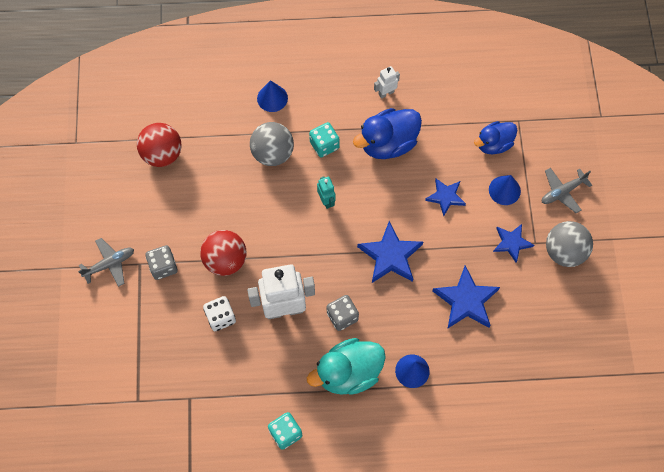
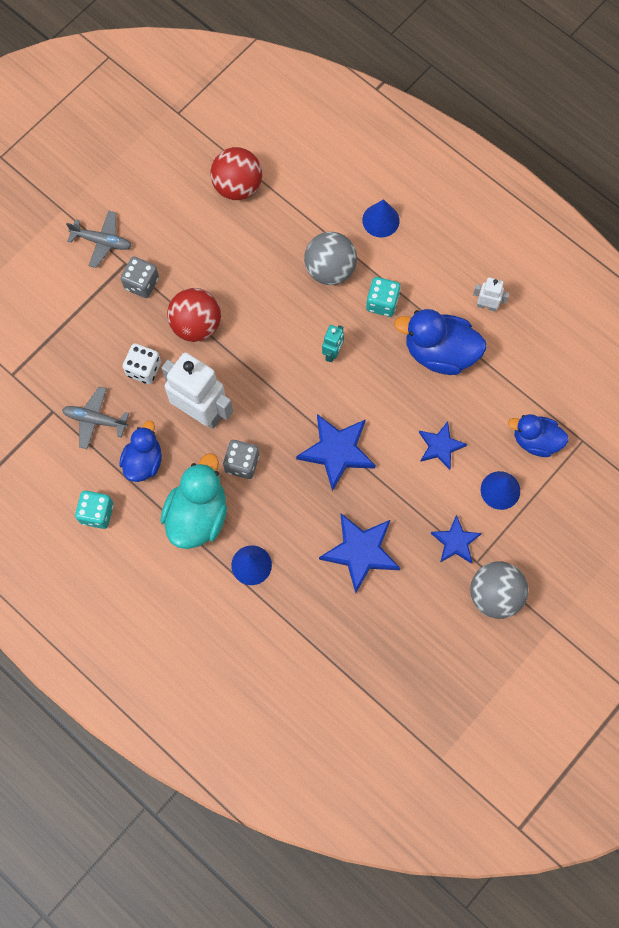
camera: 45 degrees right, 5 degrees up
turquoise duck [307,338,386,395] -> turquoise duck turned 90 degrees clockwise [161,453,227,549]
grey plane [542,168,592,213] -> grey plane moved to [62,387,129,449]
none -> blue duck [119,421,162,482]

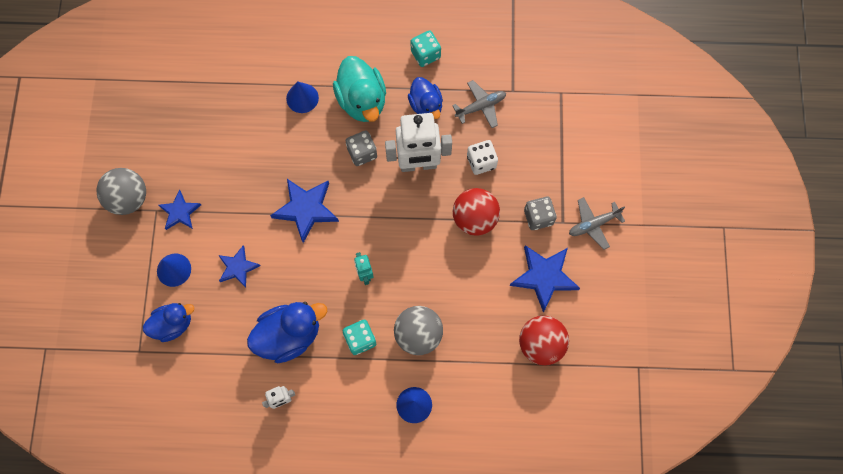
camera: 140 degrees right, 0 degrees up
blue star [319,514,400,594] -> blue star moved to [510,245,580,312]

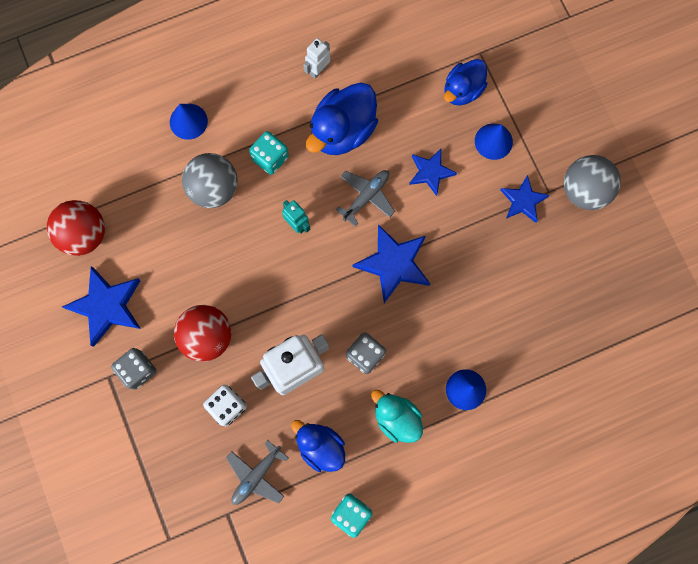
camera: 155 degrees right, 5 degrees up
turquoise duck [333,56,386,122] -> turquoise duck [371,390,423,443], size x0.65
grey plane [569,197,625,250] -> grey plane moved to [336,170,395,227]

